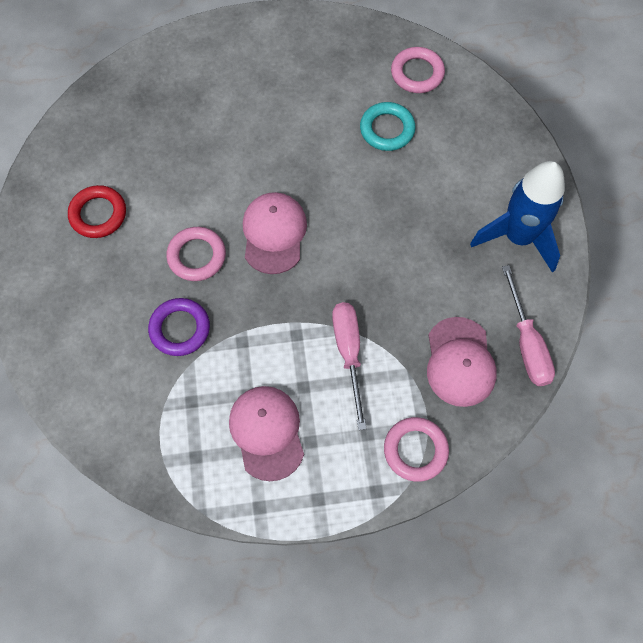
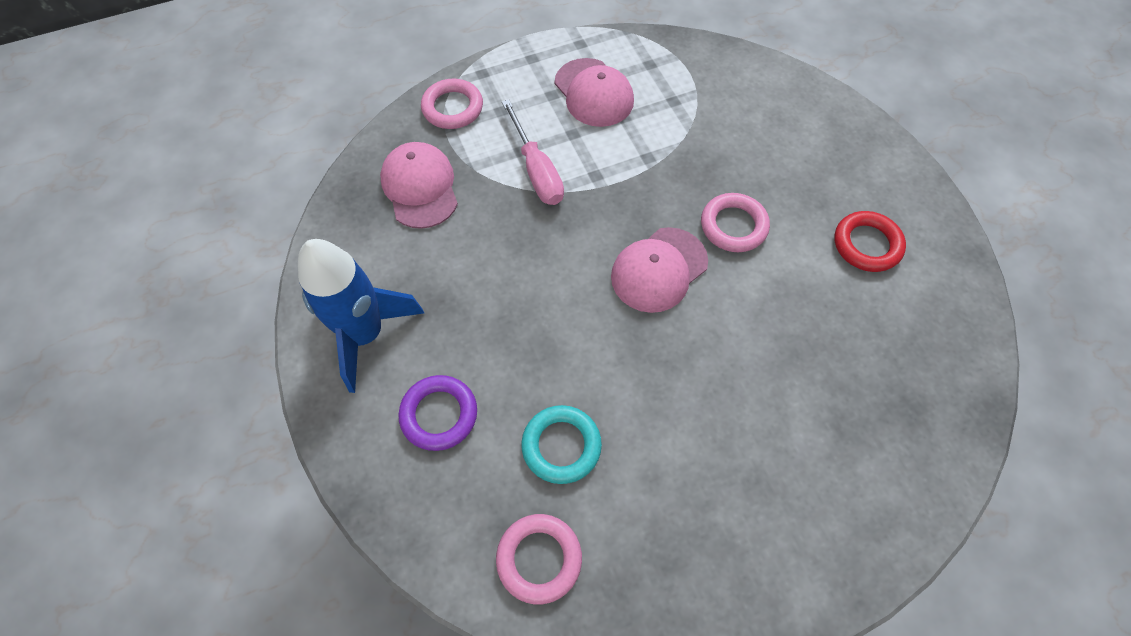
camera: 165 degrees right, 5 degrees down
purple ring [148,298,210,356] -> purple ring moved to [398,375,477,451]
pink cap [243,192,307,274] -> pink cap turned 60 degrees clockwise [611,227,708,313]
pink screwdriver [502,265,555,386] -> none

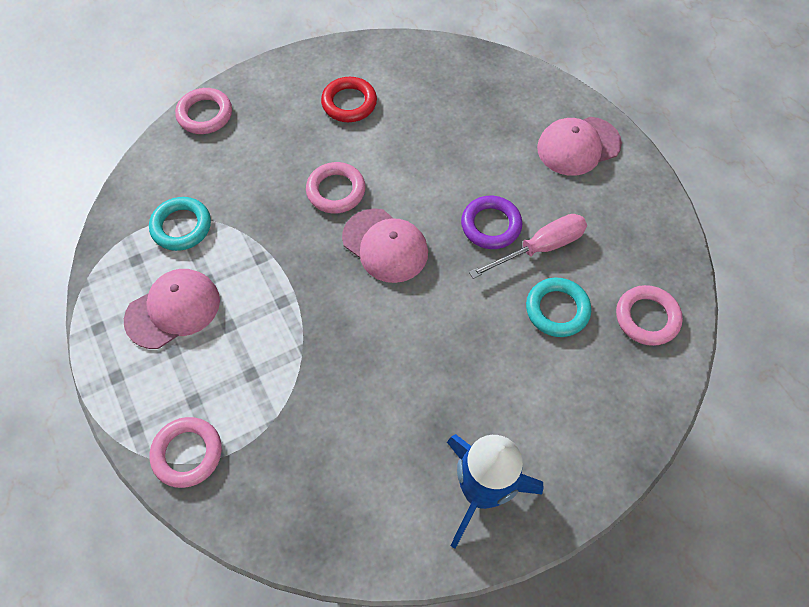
camera: 95 degrees left, 0 degrees up
pink cap [380,142,458,229] -> pink cap moved to [537,117,622,176]
purple ring [398,375,477,451] -> purple ring moved to [461,196,523,249]
pink screwdriver [502,100,564,205] -> pink screwdriver moved to [469,214,587,279]
none -> turquoise ring [149,197,211,251]
none -> pink ring [175,88,232,134]

